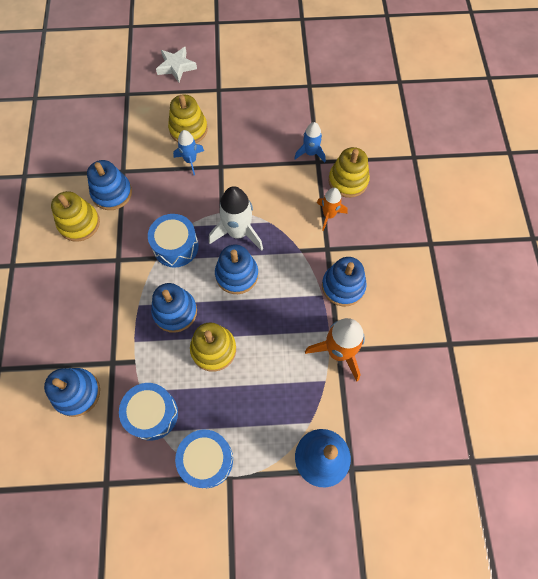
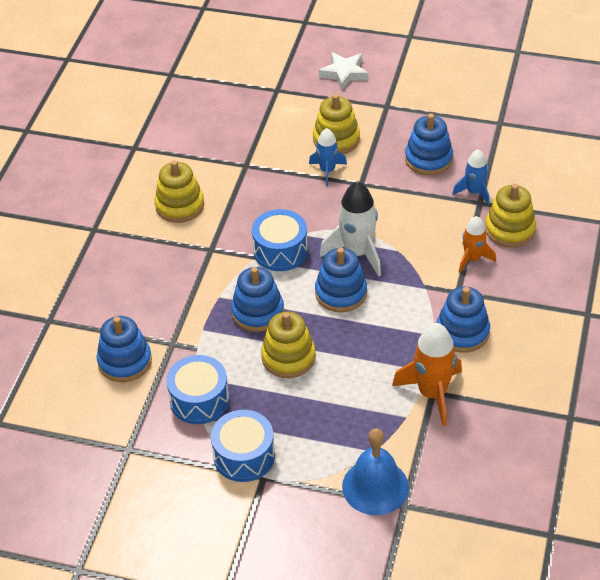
camera: 20 degrees right, 20 degrees down
blue stacking toy [87,160,132,210] -> blue stacking toy moved to [405,113,453,175]

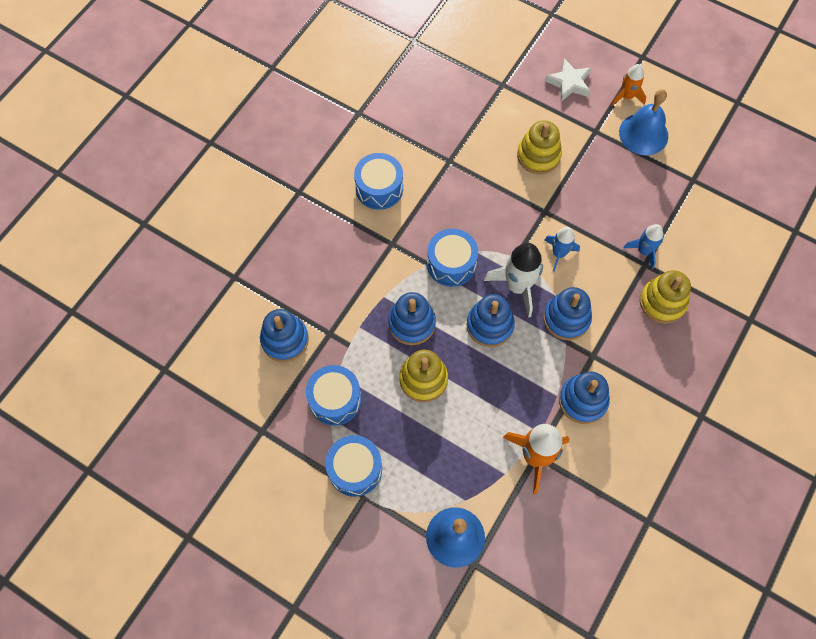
camera: 15 degrees right, 20 degrees up
yellow stacking toy [155,160,204,223] -> blue drum [354,153,403,210]
blue rocket [309,128,347,186] -> blue rocket moved to [545,227,580,272]
blue stacking toy [405,113,453,175] -> blue stacking toy moved to [543,287,592,340]
orange rocket [459,216,496,273] -> orange rocket moved to [611,64,646,106]
none -> blue bell [619,89,668,155]

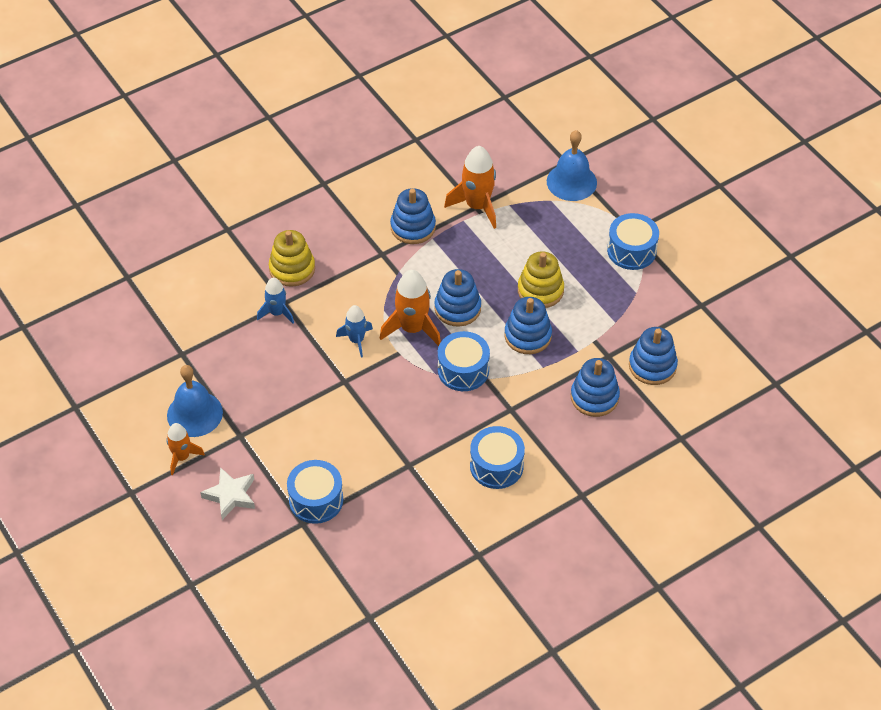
camera: 155 degrees left, 15 degrees down
blue drum [306,365,362,425] -> blue drum moved to [287,460,343,524]
white rocket [484,243,543,318] -> orange rocket [380,270,441,346]
yellow stacking toy [517,120,562,174] -> none
blue stacking toy [543,287,592,340] -> blue stacking toy moved to [571,358,620,417]

